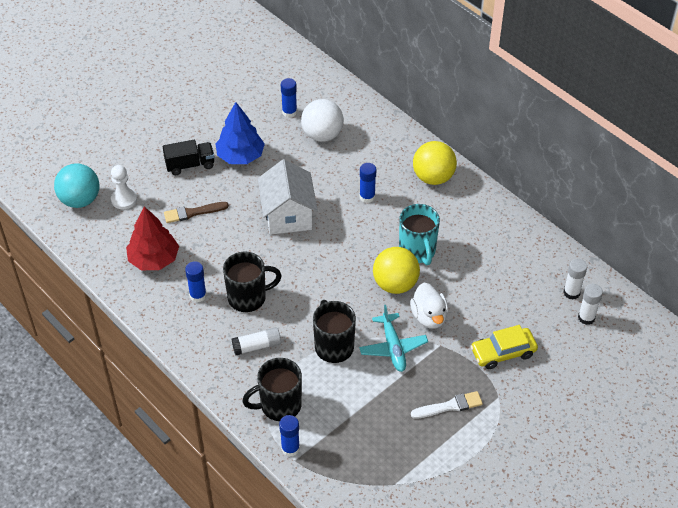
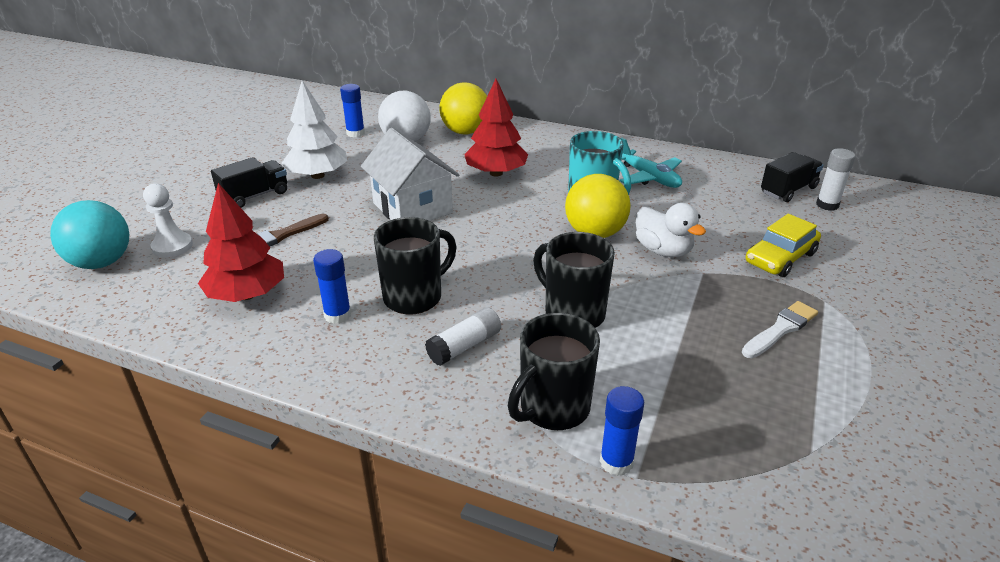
camera: 25 degrees left, 15 degrees down
blue tree [215,102,265,164] -> white tree [282,81,347,179]
blue glue stick [359,163,376,203] -> red tree [464,79,528,176]
turquoise plane [359,305,428,372] -> turquoise plane moved to [619,138,682,188]
yellow ball [413,141,457,185] -> yellow ball moved to [439,82,487,135]
white glue stick [563,259,587,300] -> black truck [761,152,824,202]

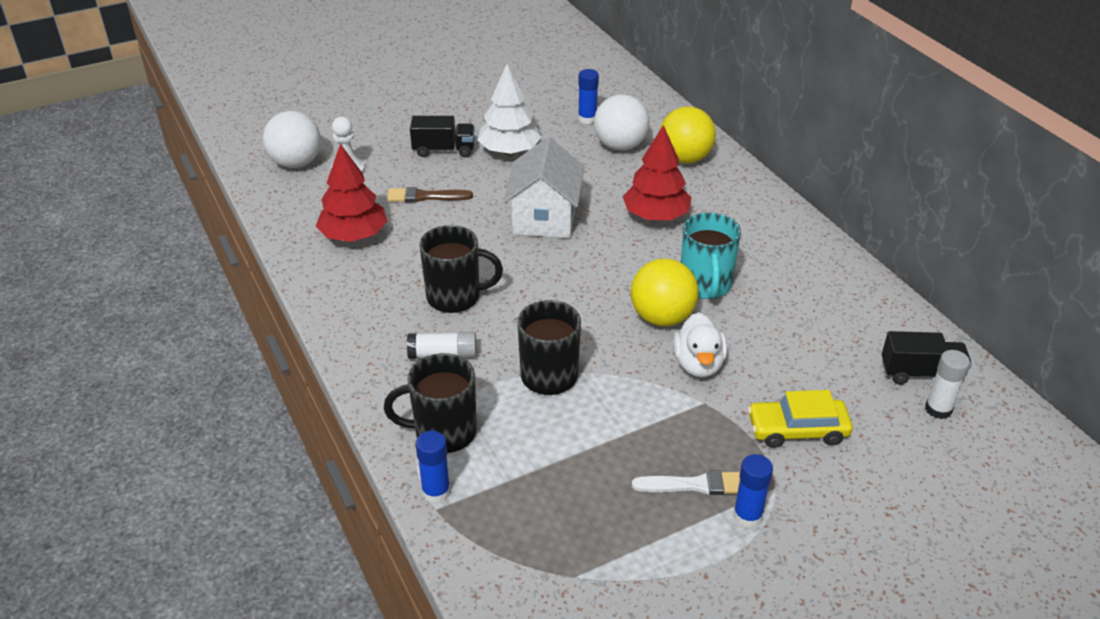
camera: 40 degrees right, 5 degrees up
turquoise ball [50,200,129,269] -> white ball [263,111,321,168]
blue glue stick [313,249,351,324] -> blue glue stick moved to [733,454,773,528]
turquoise plane [619,138,682,188] -> none

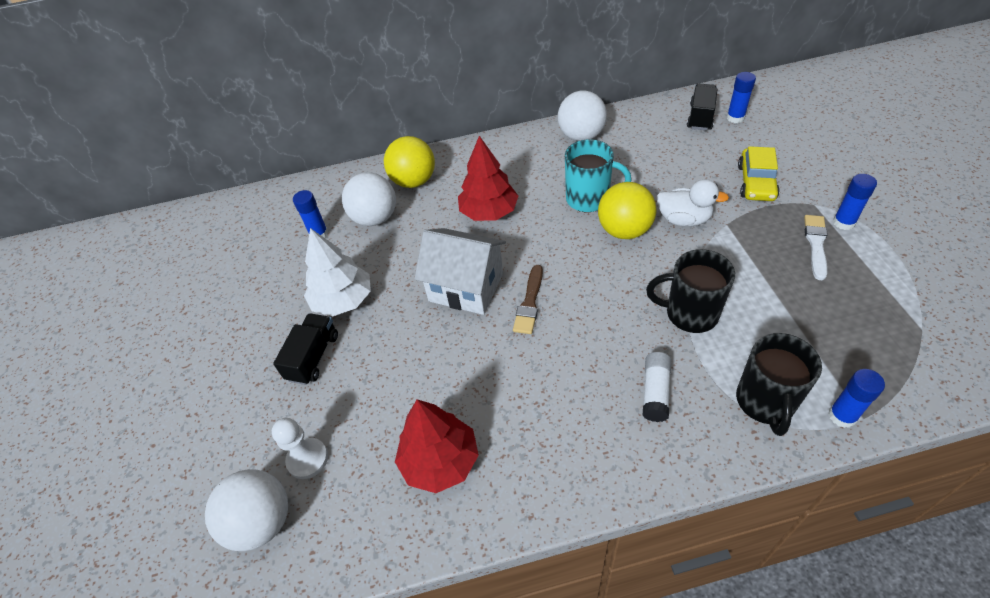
camera: 70 degrees left, 10 degrees up
brown brush [387,187,473,202] -> brown brush moved to [513,265,543,334]
black mug [419,225,503,313] -> none
white glue stick [925,350,970,419] -> blue glue stick [727,72,756,123]
none -> white ball [558,91,607,141]

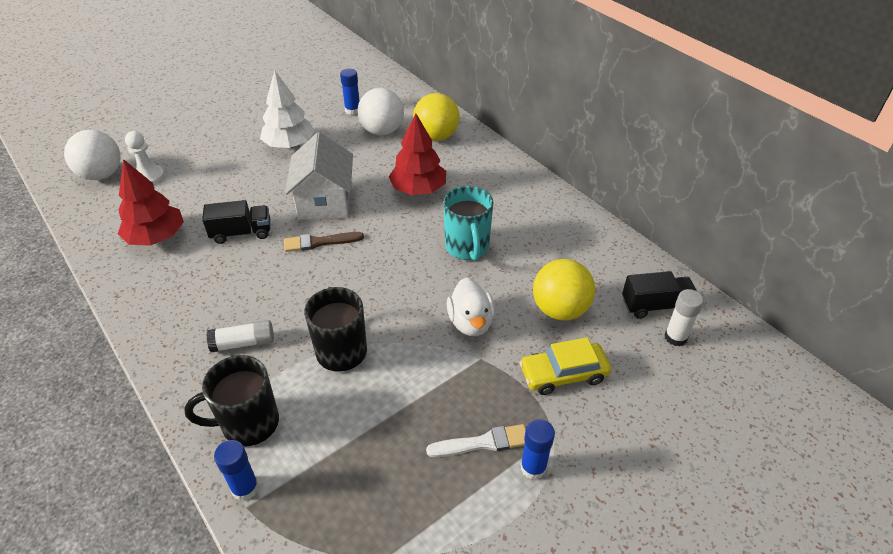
camera: 60 degrees right, 5 degrees down
black truck [273,314,338,385] -> black truck moved to [202,200,270,244]
white ball [558,91,607,141] -> none
yellow ball [598,182,656,239] -> yellow ball moved to [533,259,595,321]
blue glue stick [727,72,756,123] -> white glue stick [664,289,704,347]

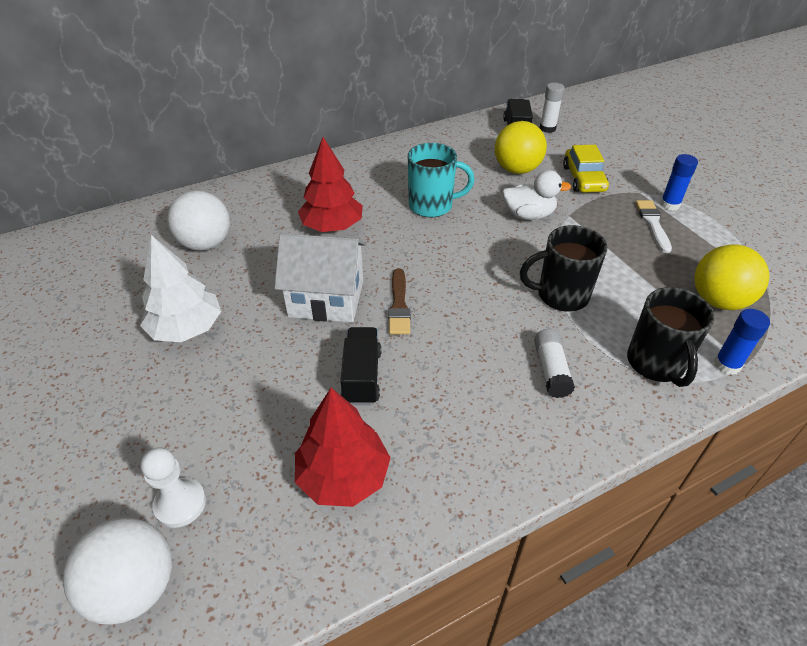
camera: 80 degrees left, 0 degrees up
blue glue stick [340,69,360,115] -> none
yellow ball [413,93,460,141] -> yellow ball moved to [694,244,769,310]

